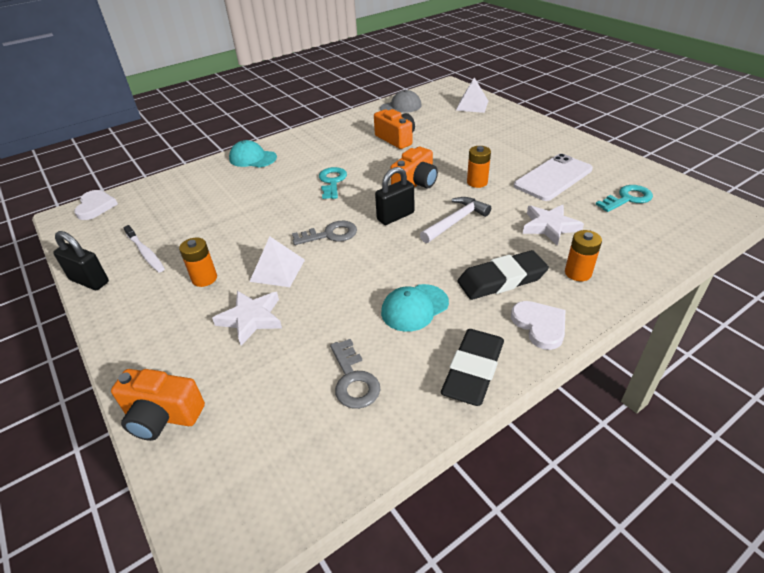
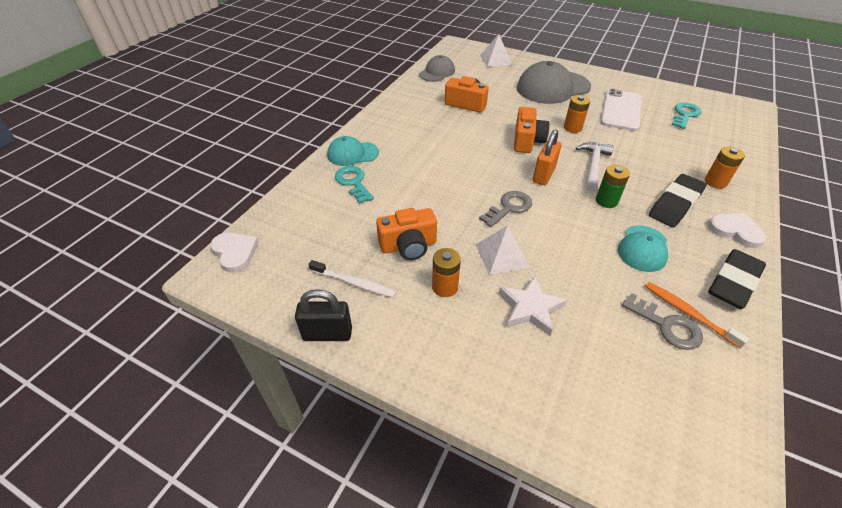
camera: 30 degrees left, 5 degrees up
orange camera [111,369,205,441] -> orange camera moved to [376,208,437,260]
turquoise key [319,167,347,199] -> turquoise key moved to [335,166,374,204]
black padlock [375,167,414,225] -> orange padlock [533,129,562,185]
black eraser [441,329,504,406] -> black eraser turned 45 degrees clockwise [708,249,766,309]
white star [523,204,584,246] -> none
none -> grey cap [517,61,591,104]
none -> green battery [596,165,630,208]
none -> orange toothbrush [645,282,749,349]

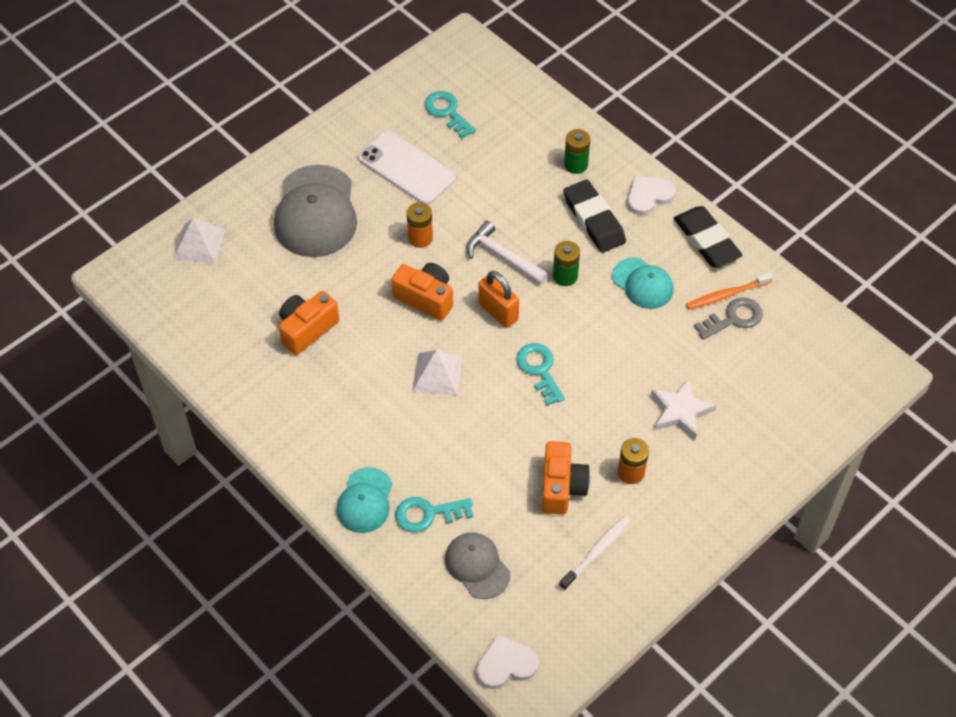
camera: 70 degrees left, 10 degrees up
black padlock [295,289,352,341] -> none
grey cap [419,55,455,82] -> grey cap moved to [445,532,510,599]
white pyramid [476,225,529,275] -> white pyramid moved to [412,350,462,396]
grey key [479,191,532,227] -> turquoise key [516,343,565,406]
orange battery [705,147,745,189] -> green battery [564,129,590,174]

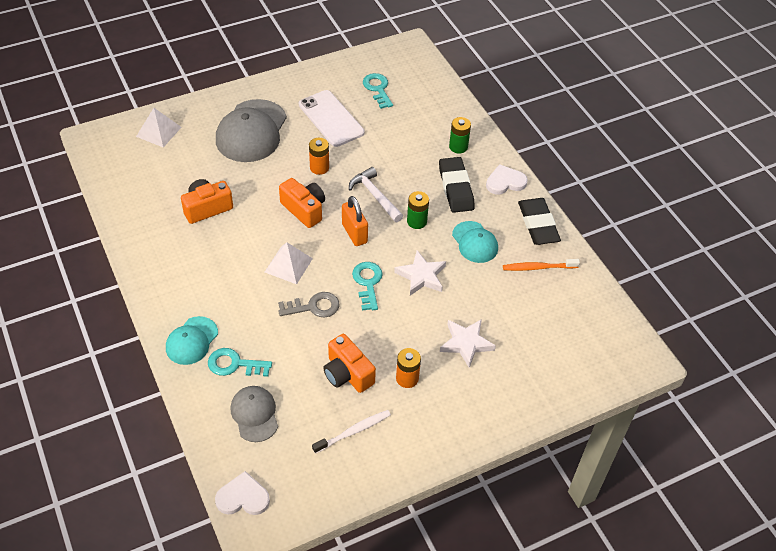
camera: 15 degrees right, 5 degrees down
orange camera [542,441,590,515] -> orange camera turned 120 degrees clockwise [323,334,376,393]
grey key [694,297,763,340] -> grey key moved to [278,292,340,317]
none -> white star [394,250,446,296]

